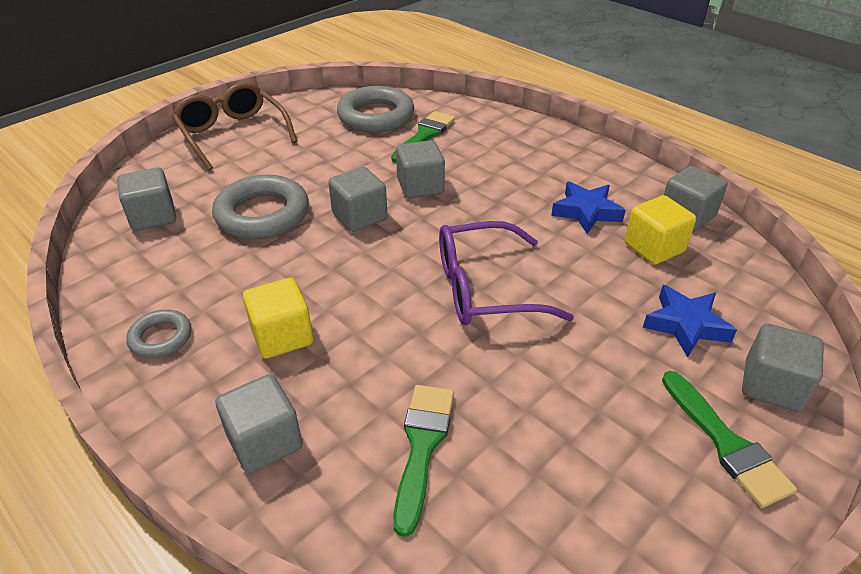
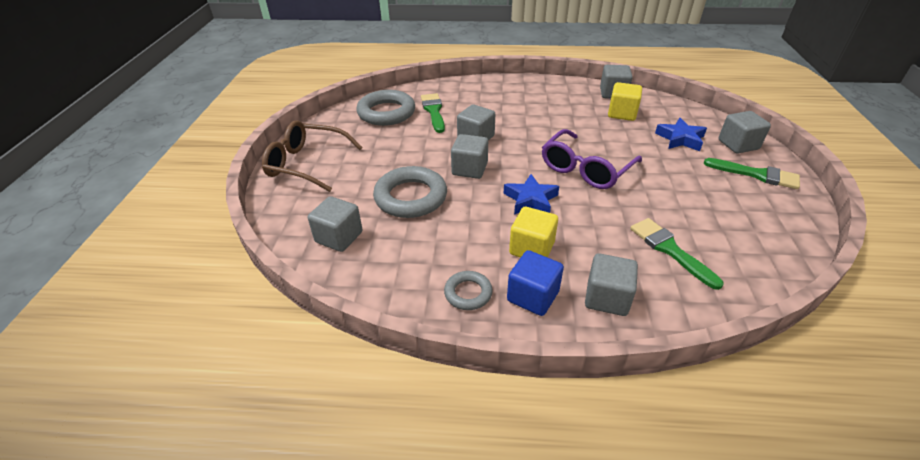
camera: 40 degrees left, 0 degrees up
blue star [551,181,626,234] -> blue star moved to [503,174,559,215]
none -> blue cube [507,250,564,316]

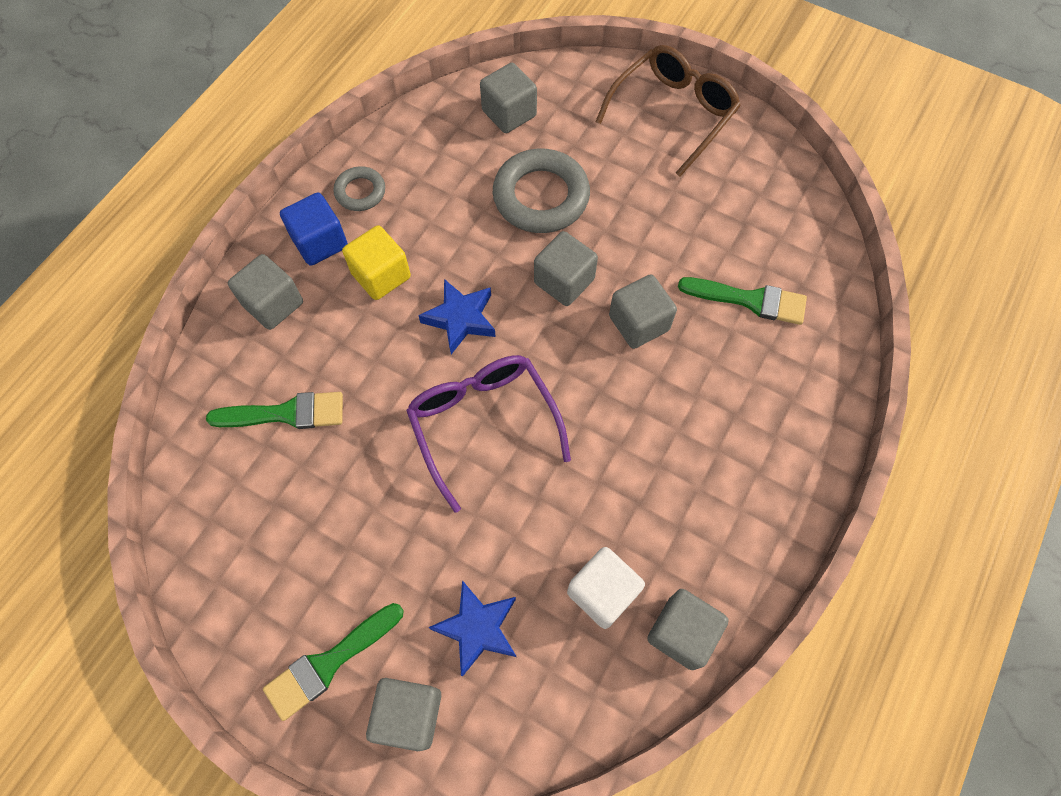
camera: 115 degrees right, 25 degrees up
grey ring [356,90,415,126] -> none
yellow cube [608,82,642,121] -> white cube [567,547,645,629]

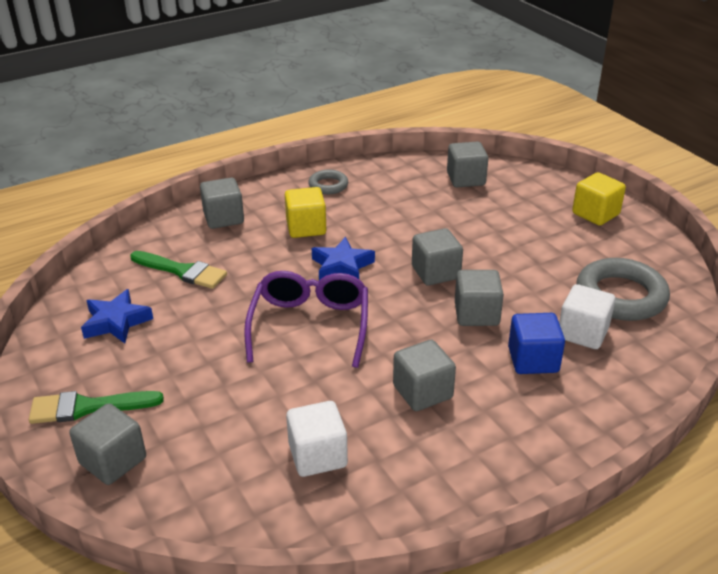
camera: 30 degrees right, 30 degrees down
blue cube [280,192,348,266] -> blue cube moved to [508,313,565,374]
blue star [428,580,516,677] -> blue star moved to [81,289,153,343]
grey ring [493,149,590,233] -> grey ring moved to [576,258,670,321]
brown glasses [596,45,741,177] -> yellow cube [572,172,626,226]
grey cube [647,589,729,670] -> grey cube moved to [393,340,456,411]
green brush [678,277,807,325] -> white cube [559,284,615,349]

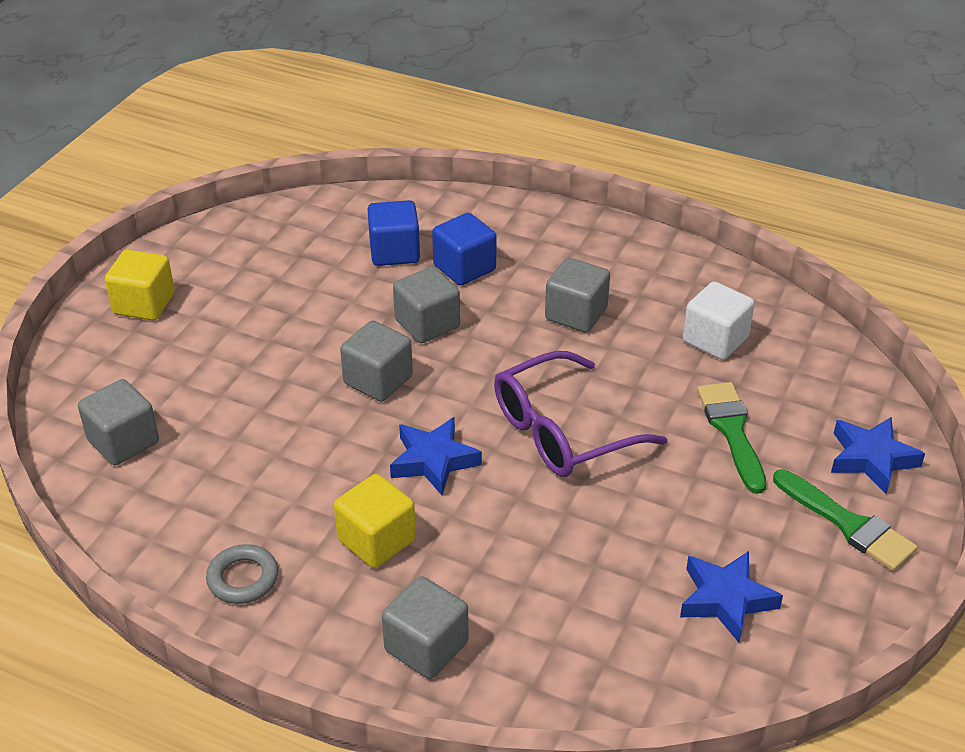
camera: 125 degrees left, 5 degrees up
grey cube [69,403,146,485] -> blue star [831,417,925,494]
green brush [130,251,227,289] -> green brush moved to [697,382,766,494]
white cube [559,284,615,349] -> blue cube [368,200,420,266]
grey ring [576,258,670,321] -> none

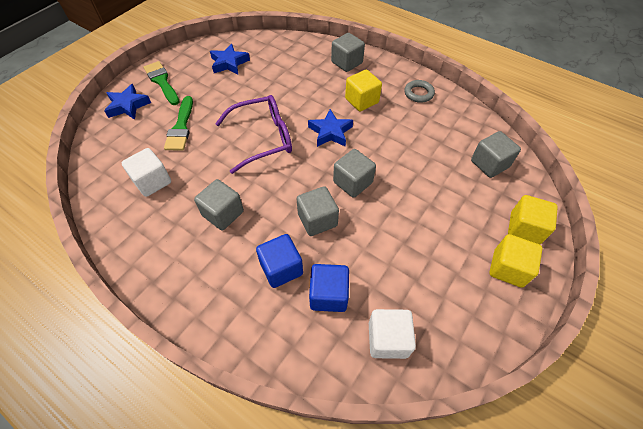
camera: 170 degrees left, 15 degrees up
none -> white cube [369,309,416,359]
none -> yellow cube [508,195,558,244]

